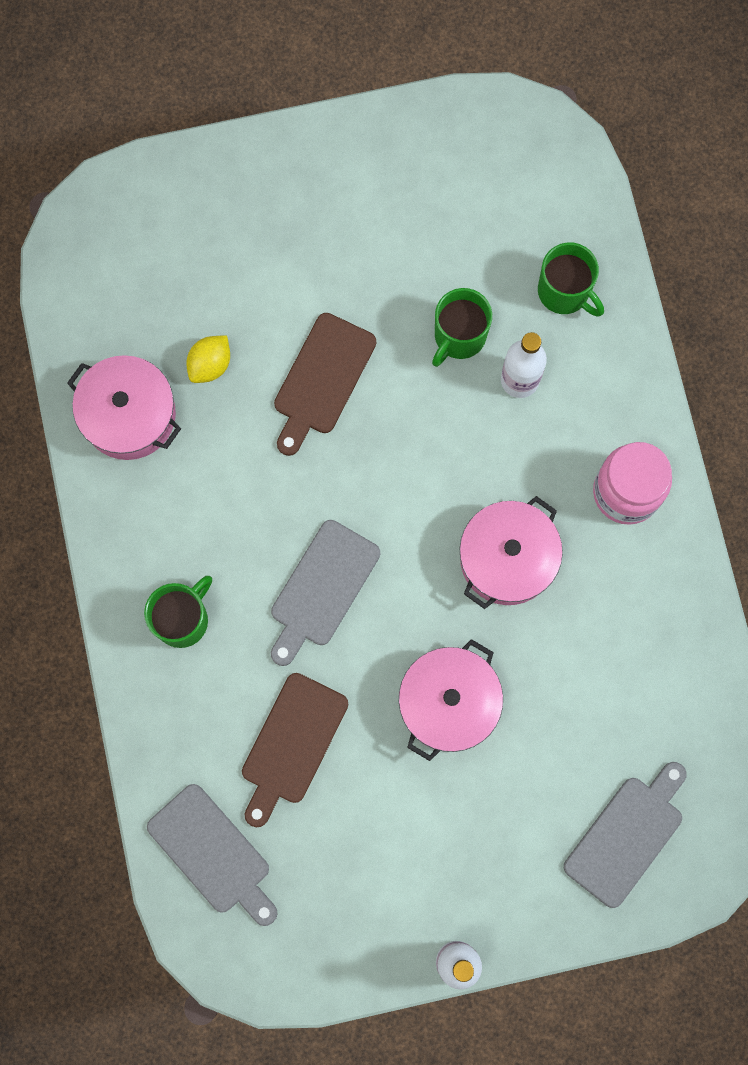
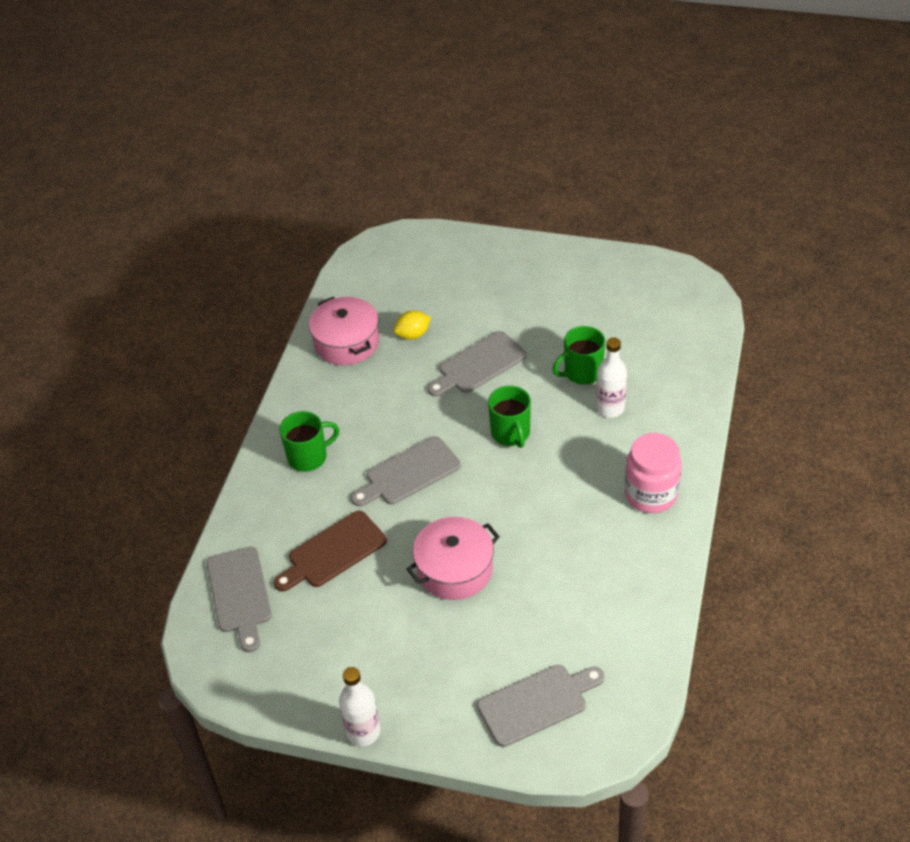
camera: 30 degrees right, 30 degrees down
brown cutting board [274,313,376,456] -> grey cutting board [428,331,526,397]
pink pot [460,496,563,609] -> none
green mug [538,242,604,317] -> green mug moved to [488,386,531,448]

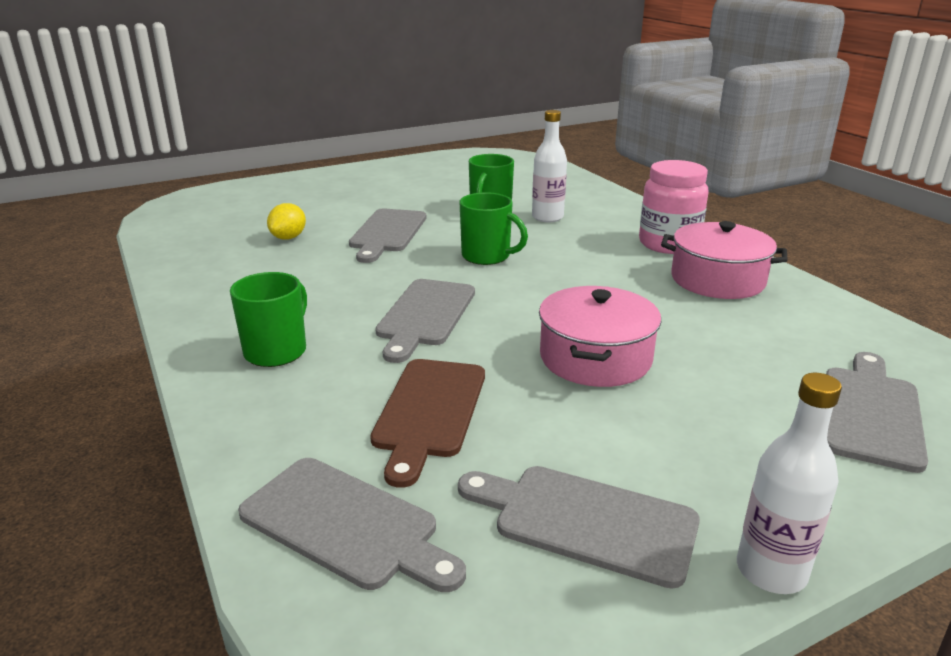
camera: 45 degrees left, 20 degrees down
pink pot [309,297,379,365] -> pink pot moved to [661,221,788,299]
none -> grey cutting board [458,466,700,589]

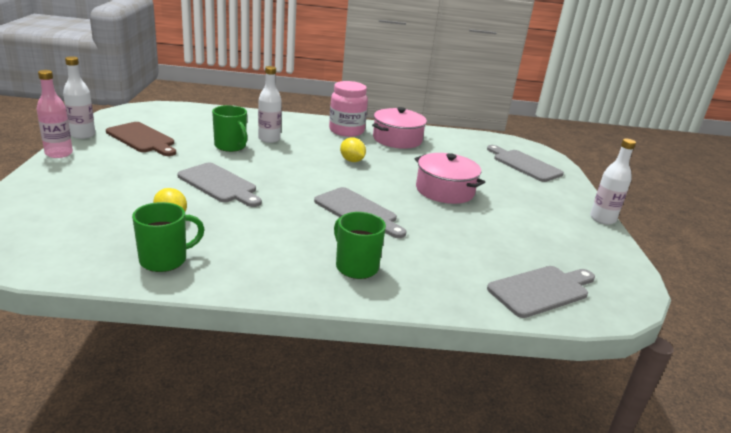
camera: 65 degrees left, 0 degrees up
brown cutting board [370,359,485,488] -> brown cutting board moved to [106,122,176,156]
grey cutting board [458,466,700,589] -> none
green mug [459,192,528,265] -> green mug moved to [132,202,205,272]
none -> pink bottle [37,70,73,158]
none -> white bottle [63,56,95,139]
none -> yellow lemon [340,138,366,162]

